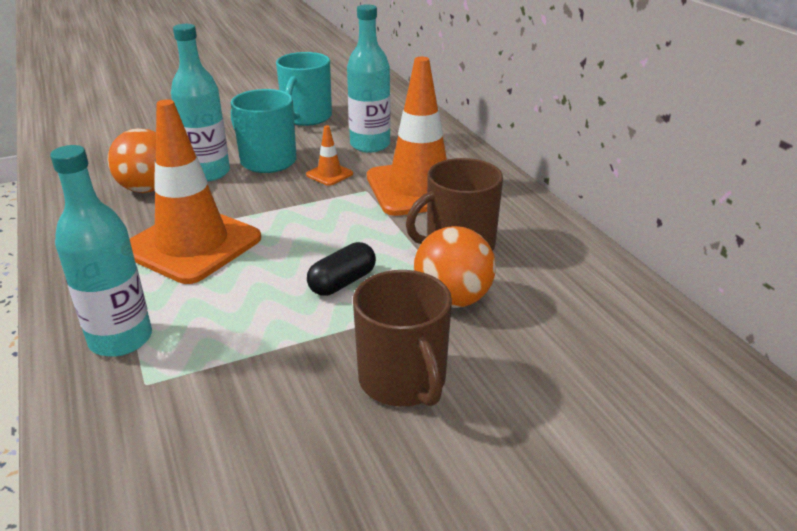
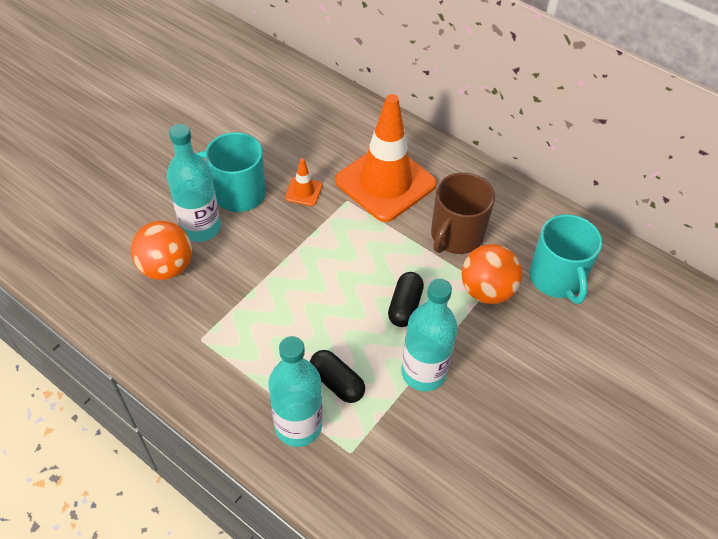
camera: 30 degrees left, 20 degrees up
orange traffic cone [130,99,261,284] -> none
turquoise mug [276,52,332,126] -> turquoise mug moved to [529,214,603,304]
turquoise bottle [347,4,391,153] -> turquoise bottle moved to [401,278,458,392]
brown mug [353,270,452,407] -> none
none -> black capsule [310,350,365,403]

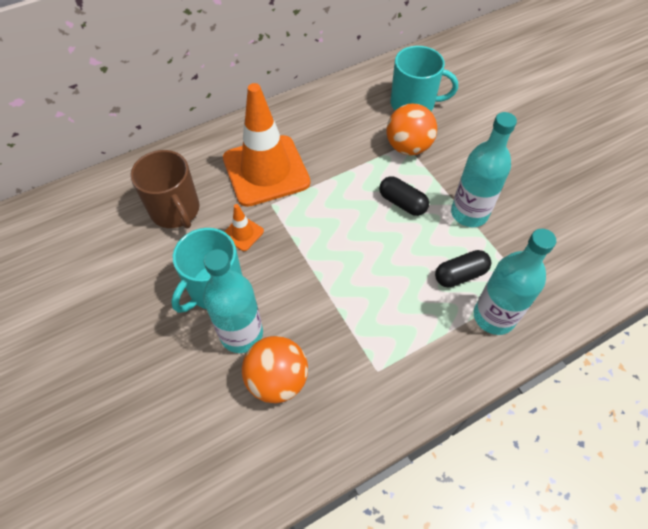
camera: 65 degrees left, 5 degrees up
brown mug [431,173,495,254] -> brown mug moved to [130,150,199,229]

